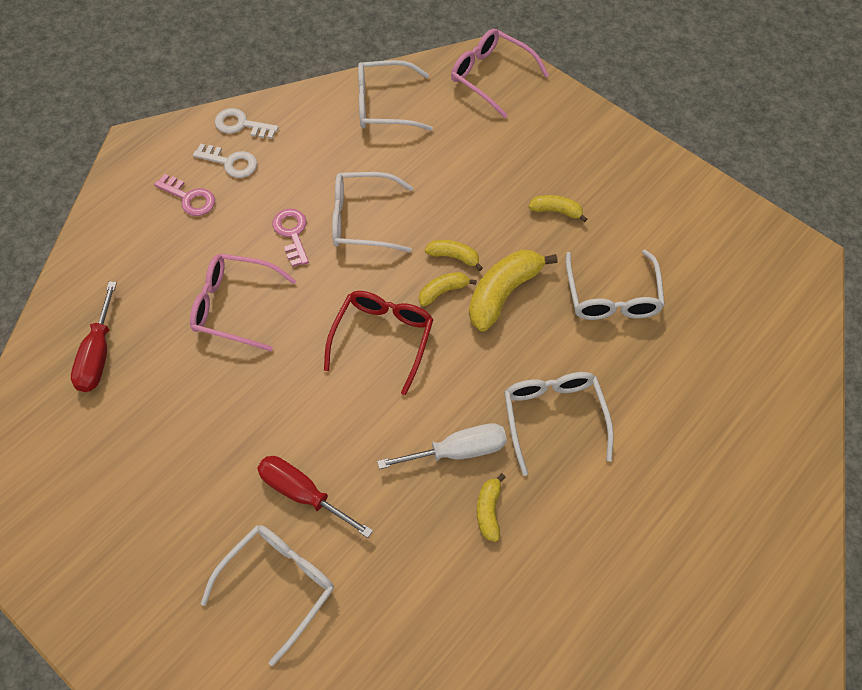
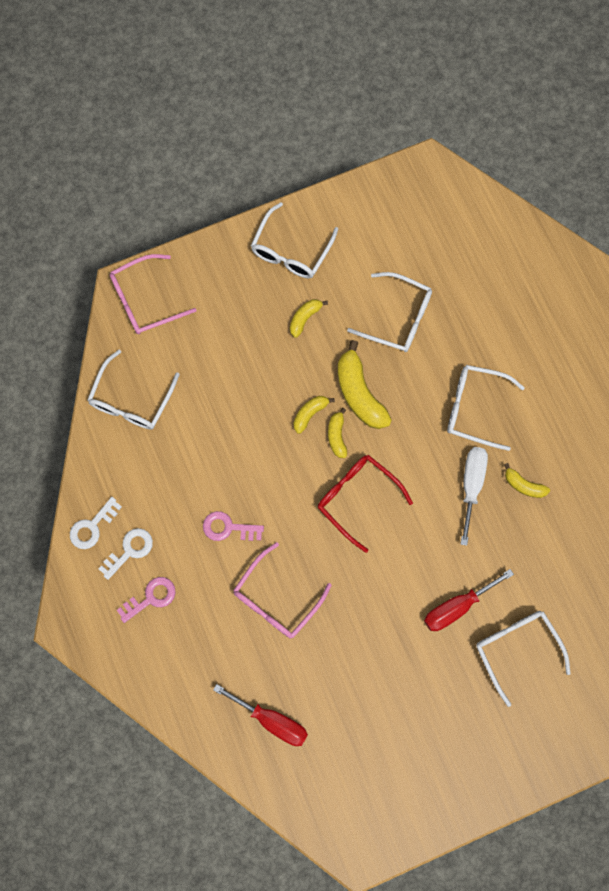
camera: 65 degrees left, 15 degrees up
white glasses [332,172,413,252] -> white glasses moved to [251,202,338,279]

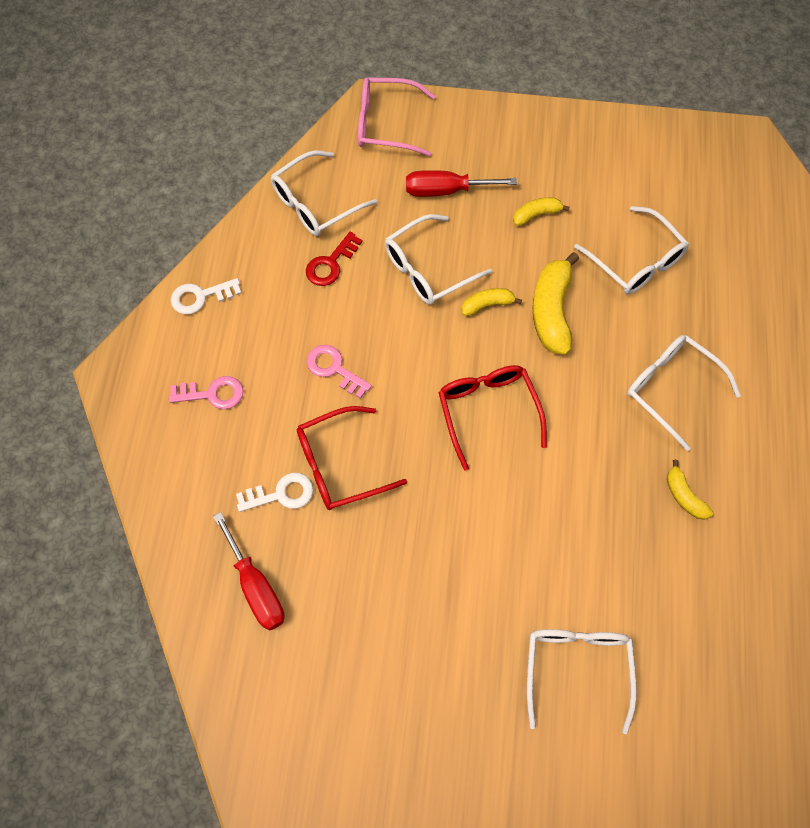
camera: 30 degrees right, 10 degrees down
white key [98,528,153,580] -> white key moved to [236,473,313,512]
pink glasses [233,542,332,638] -> red glasses [297,406,407,510]
white glasses [251,202,338,279] -> white glasses moved to [385,214,493,305]
yellow banana [328,408,347,458] -> none
red screwdriver [424,569,514,631] -> red screwdriver moved to [406,170,517,197]
white screwdriver [460,447,488,546] -> none
none -> red key [306,232,363,286]

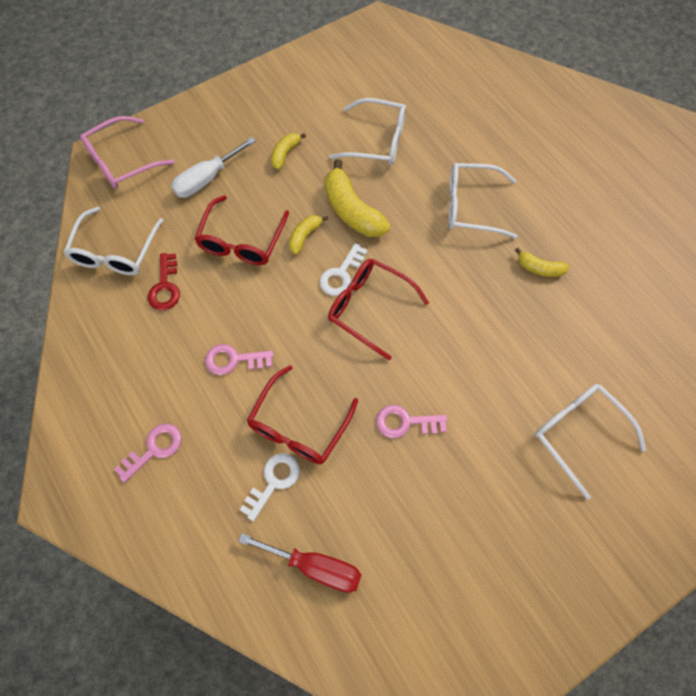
camera: 40 degrees left, 0 degrees up
white key [171,278,242,314] -> white key moved to [319,243,368,296]
white glasses [385,214,493,305] -> red glasses [195,195,289,265]
red screwdriver [406,170,517,197] -> white screwdriver [171,137,256,198]
none -> pink key [376,405,447,438]

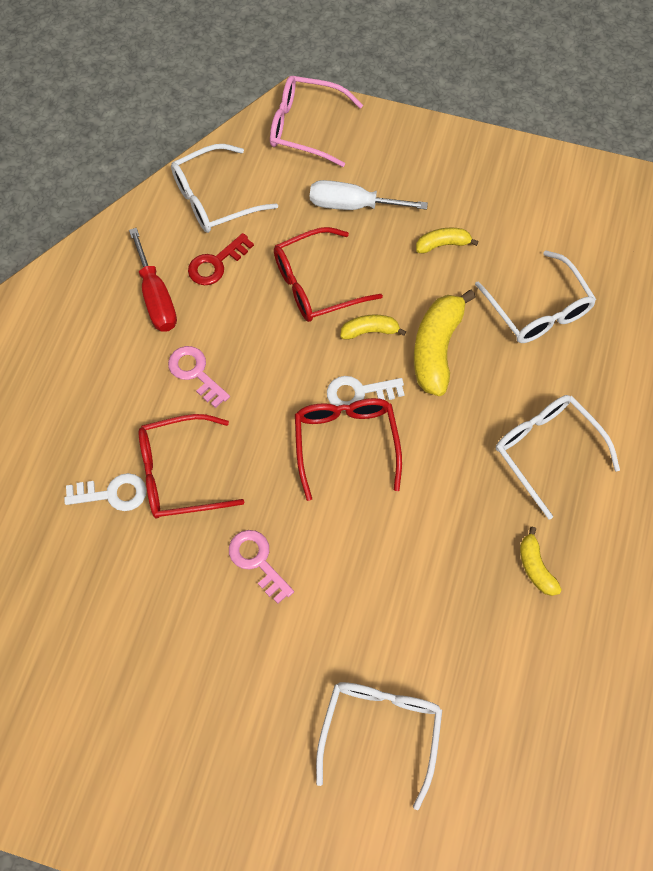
camera: 50 degrees right, 0 degrees up
pink key [114,423,182,483] -> none
red screwdriver [238,533,361,593] -> red screwdriver moved to [129,228,177,332]

